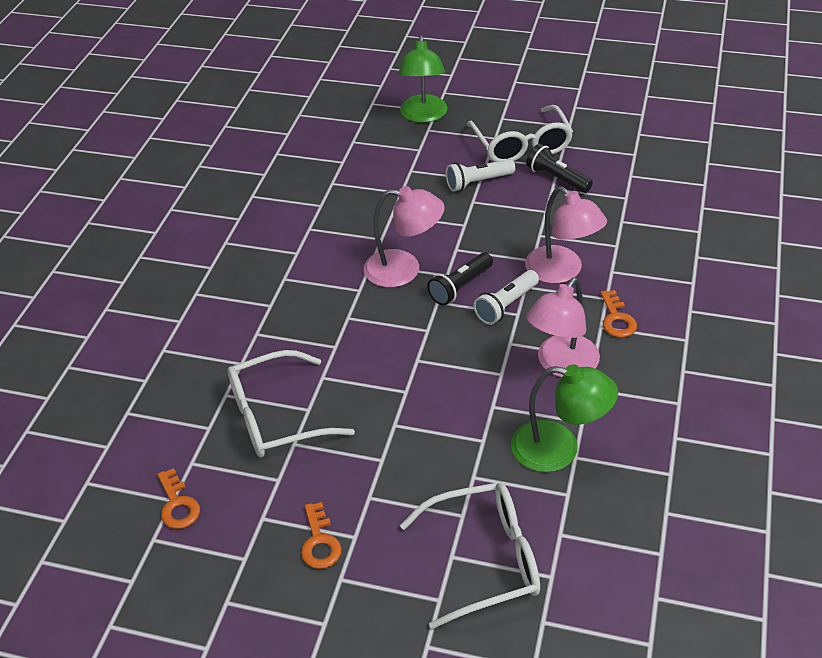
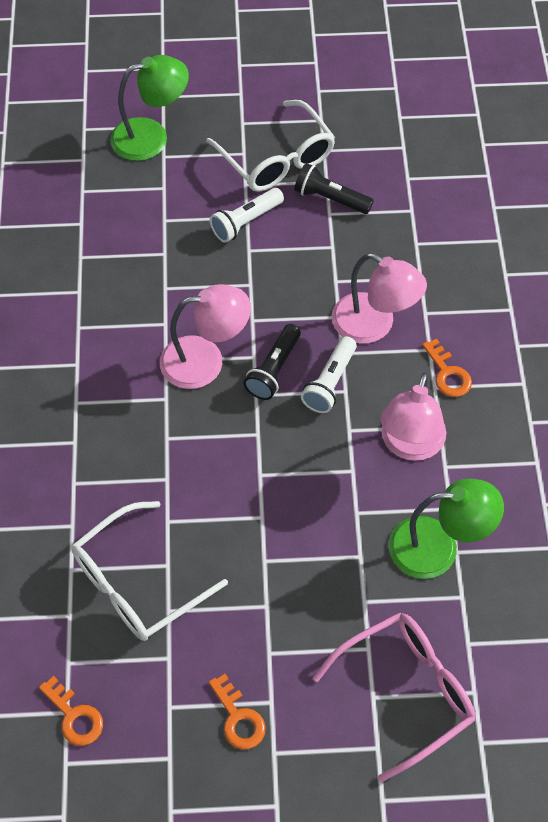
camera: 20 degrees left, 15 degrees up
green lamp [398,35,448,123] -> green lamp turned 90 degrees counterclockwise [110,55,189,161]
white glasses [400,482,540,629] -> pink glasses [313,612,476,782]

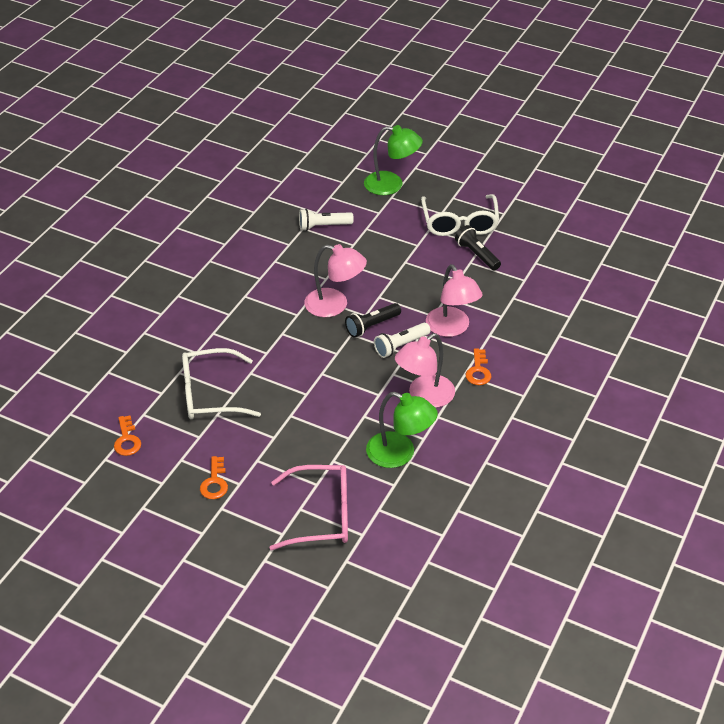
camera: 30 degrees right, 15 degrees down
white flashlight [210,188,284,243] -> white flashlight moved to [299,209,354,231]

